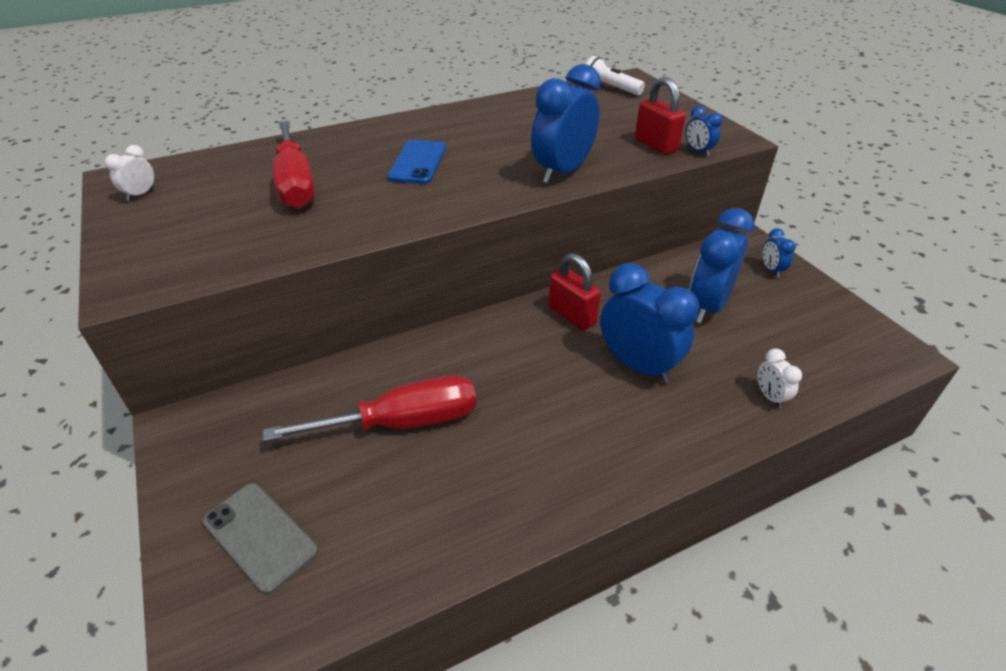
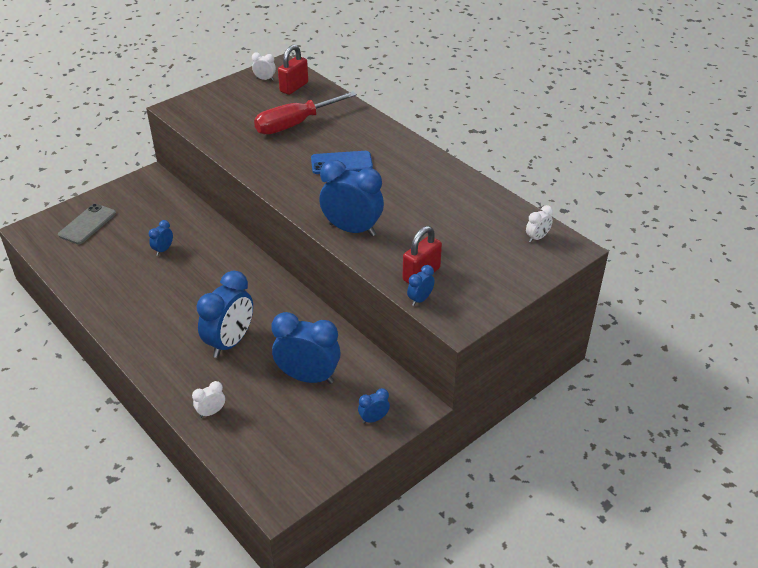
camera: 75 degrees right, 0 degrees up
red screwdriver [263,375,476,441] -> blue clock [149,220,173,256]
red padlock [549,253,601,331] -> red padlock moved to [278,45,308,95]
white flashlight [586,56,645,95] -> white clock [526,205,553,243]

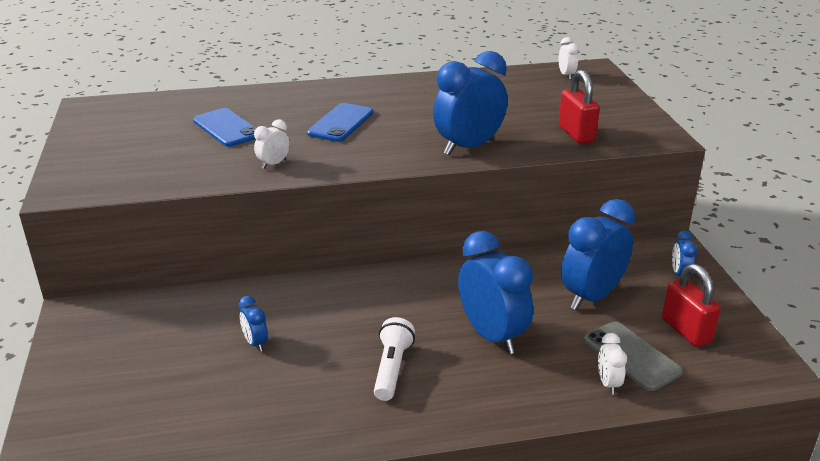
camera: 60 degrees left, 10 degrees down
grey phone [58,204,116,244] -> grey phone moved to [584,322,683,391]
white clock [252,52,276,81] -> white clock moved to [254,119,290,169]
red screwdriver [254,91,357,135] -> blue phone [193,108,256,147]
red padlock [278,45,308,95] -> red padlock moved to [662,264,721,347]
blue clock [407,265,435,306] -> none
none -> white flashlight [374,317,415,401]

